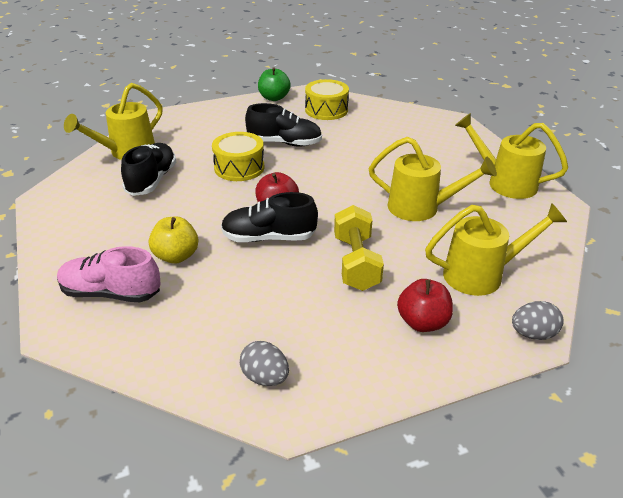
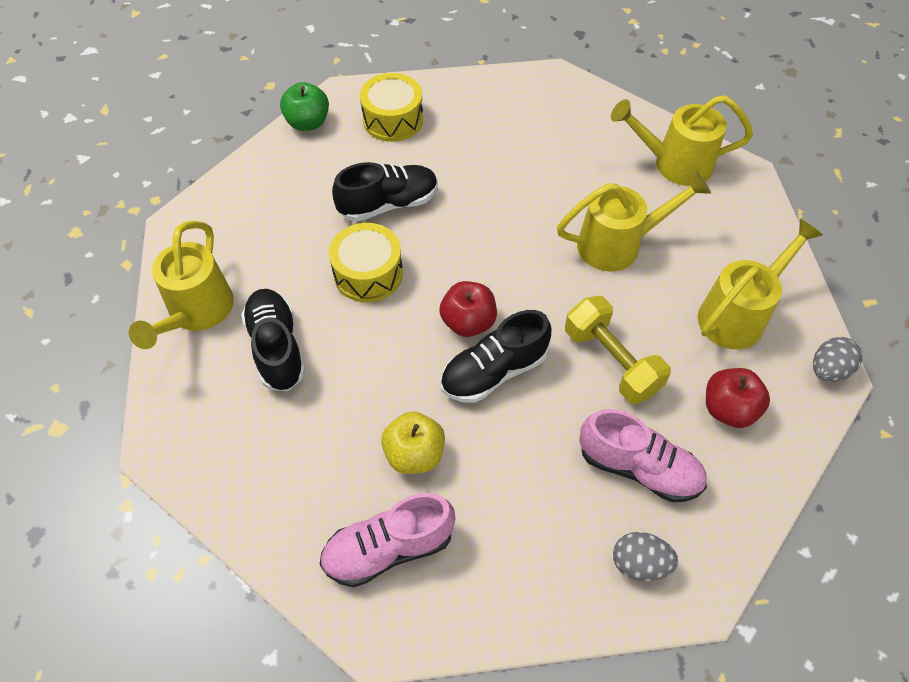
camera: 30 degrees left, 20 degrees up
none -> pink shoe [579,409,707,502]

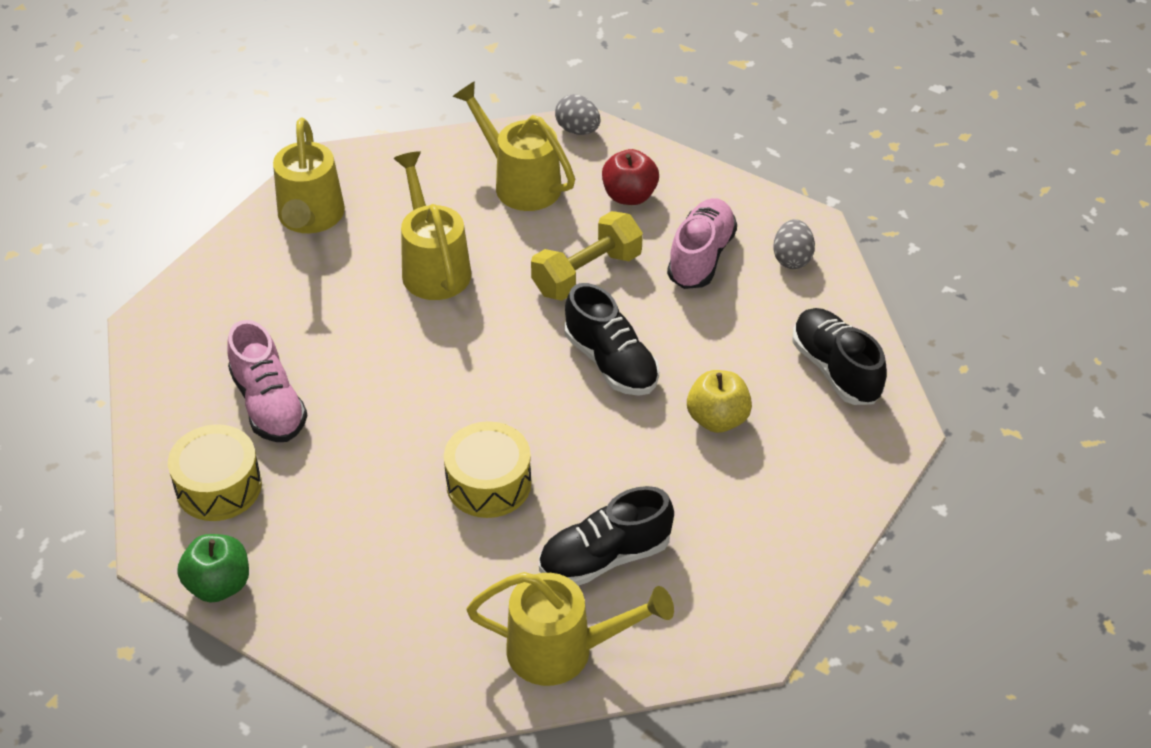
camera: 95 degrees left, 10 degrees down
pink shoe [320,493,456,587] -> pink shoe moved to [227,320,307,442]
black shoe [332,162,438,222] -> black shoe moved to [792,308,887,405]
red apple [439,281,497,337] -> none

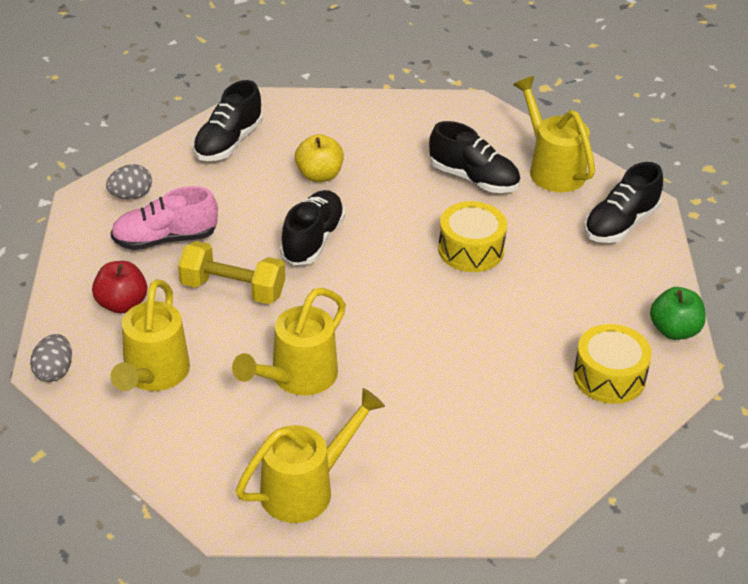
camera: 125 degrees left, 5 degrees down
pink shoe [227,320,307,442] -> none
none -> black shoe [584,162,663,243]

